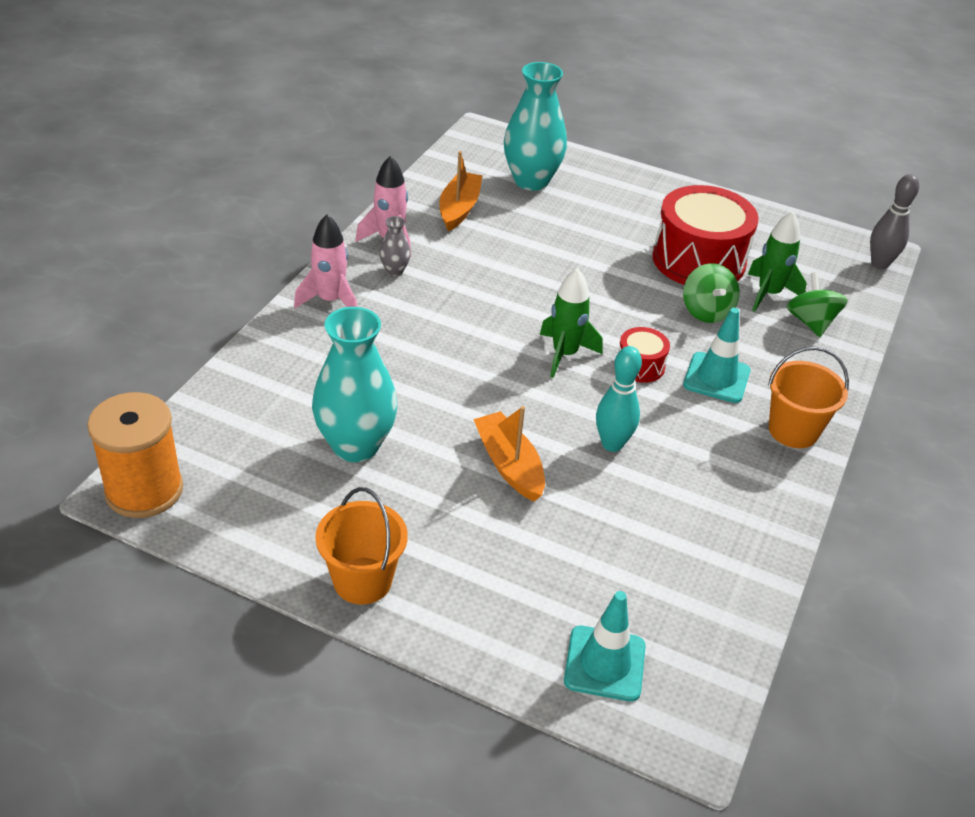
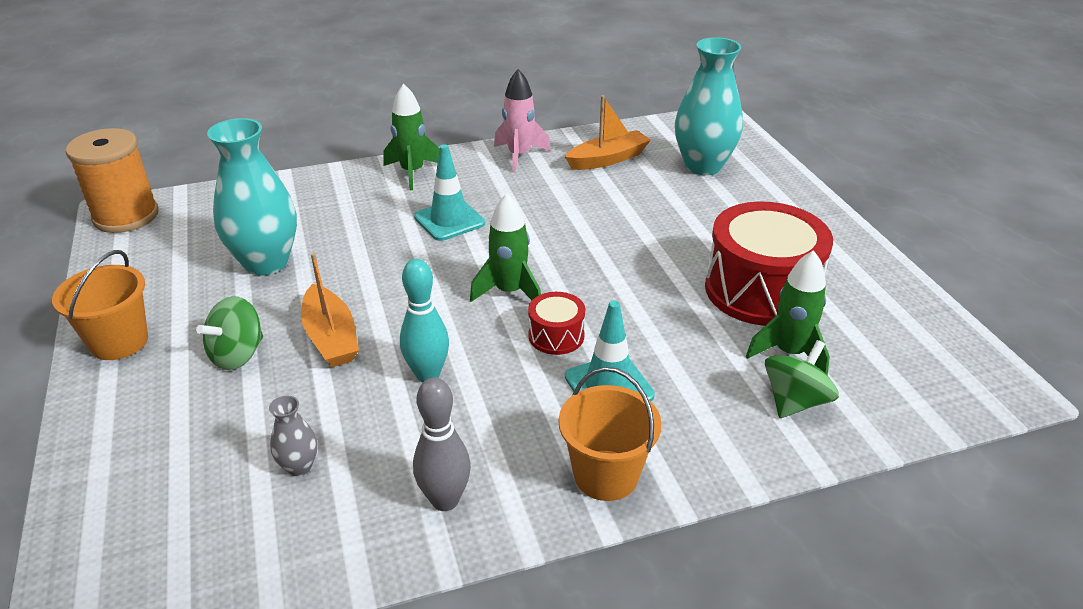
camera: 50 degrees right, 5 degrees down
pink rocket [294,214,357,308] -> green rocket [383,84,440,190]
grey vase [379,216,411,276] -> grey vase moved to [269,396,318,476]
orange boat [473,406,545,501] -> orange boat turned 135 degrees clockwise [301,253,359,367]
turquoise traffic cone [564,591,646,702] -> turquoise traffic cone moved to [414,145,485,241]
green spinning top [683,263,740,323] -> green spinning top moved to [196,296,263,370]
grey bowling pin [870,174,919,269] -> grey bowling pin moved to [413,377,471,511]

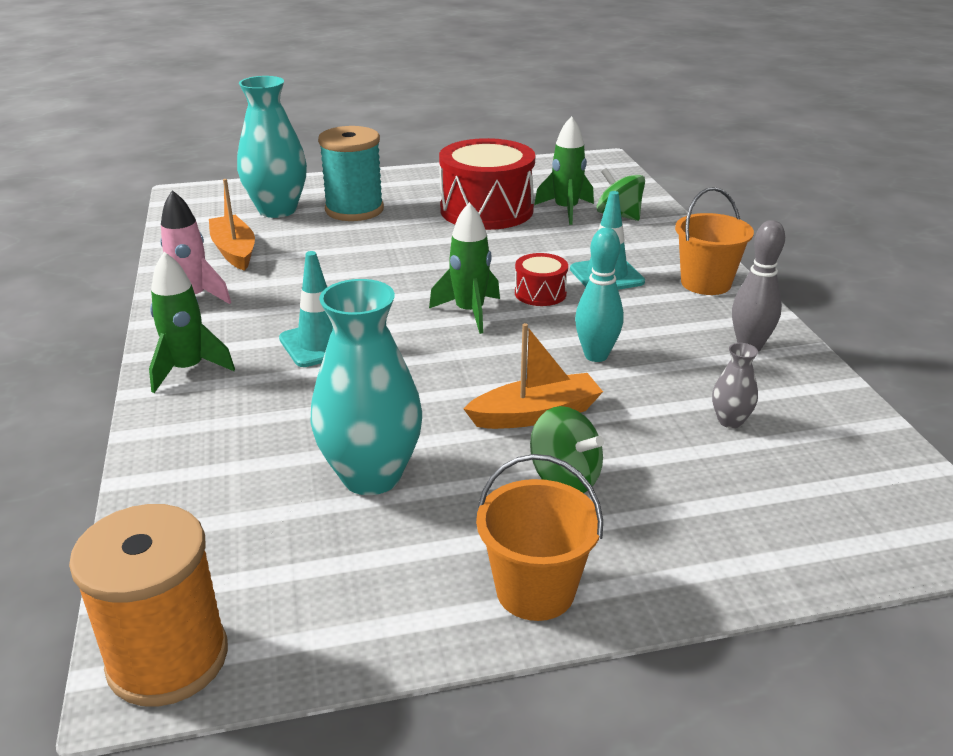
camera: 85 degrees left, 5 degrees down
none -> turquoise spool [318,126,384,221]

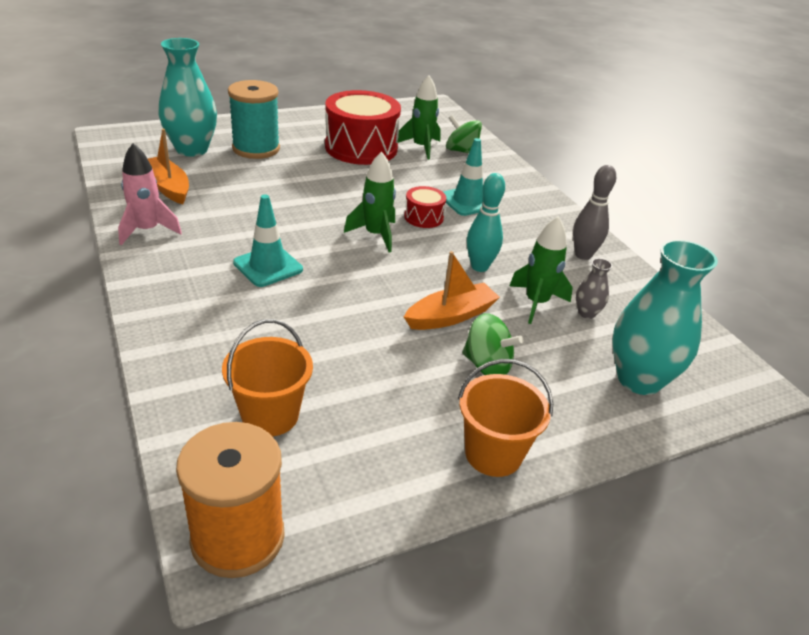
camera: 15 degrees left, 5 degrees up
green rocket [149,252,235,393] -> green rocket moved to [510,216,573,324]
turquoise vase [310,279,422,495] -> turquoise vase moved to [612,240,718,395]
orange bucket [675,187,754,295] -> orange bucket moved to [222,319,313,437]

